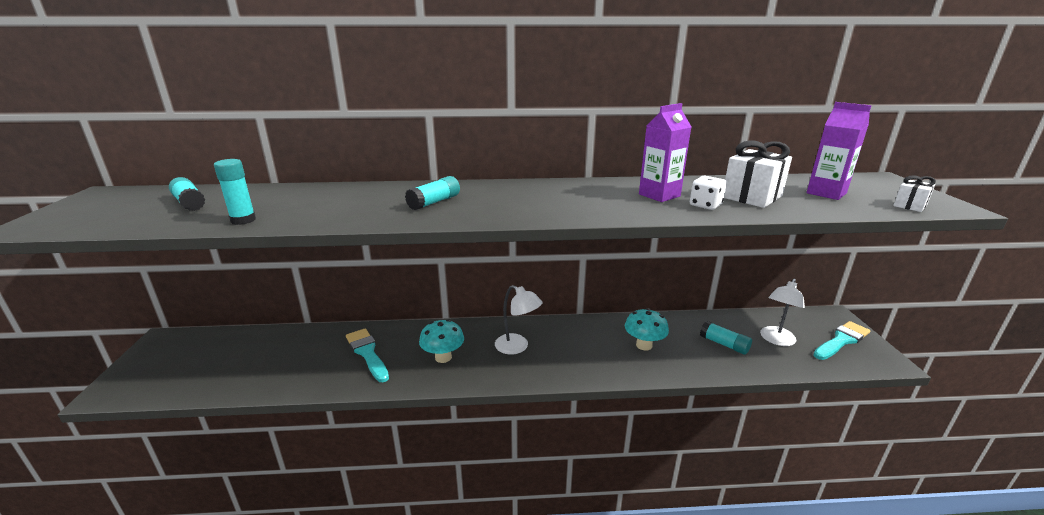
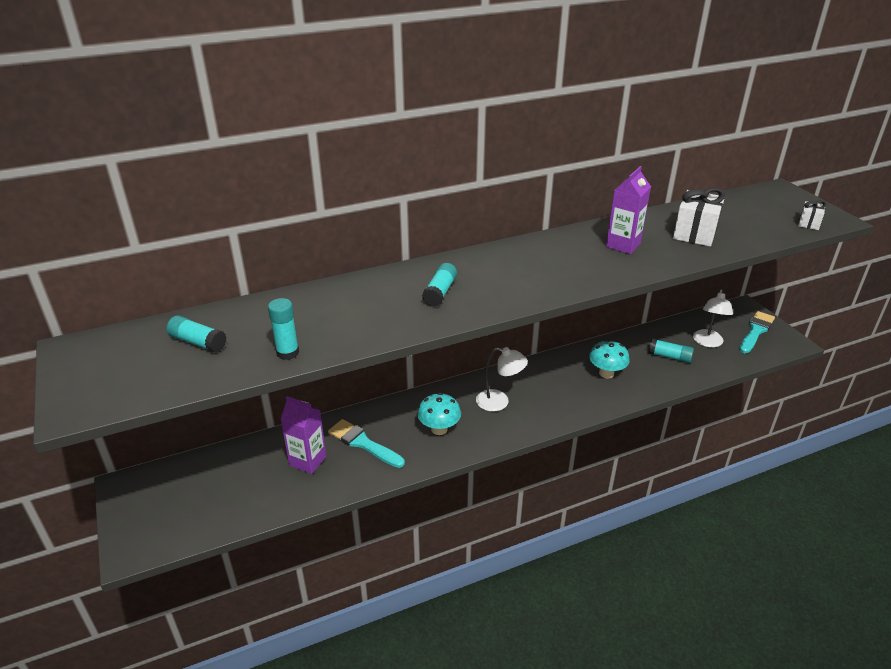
camera: 20 degrees left, 10 degrees up
white dice [690,176,727,210] -> none
purple carton [806,102,872,200] -> purple carton moved to [280,396,326,474]

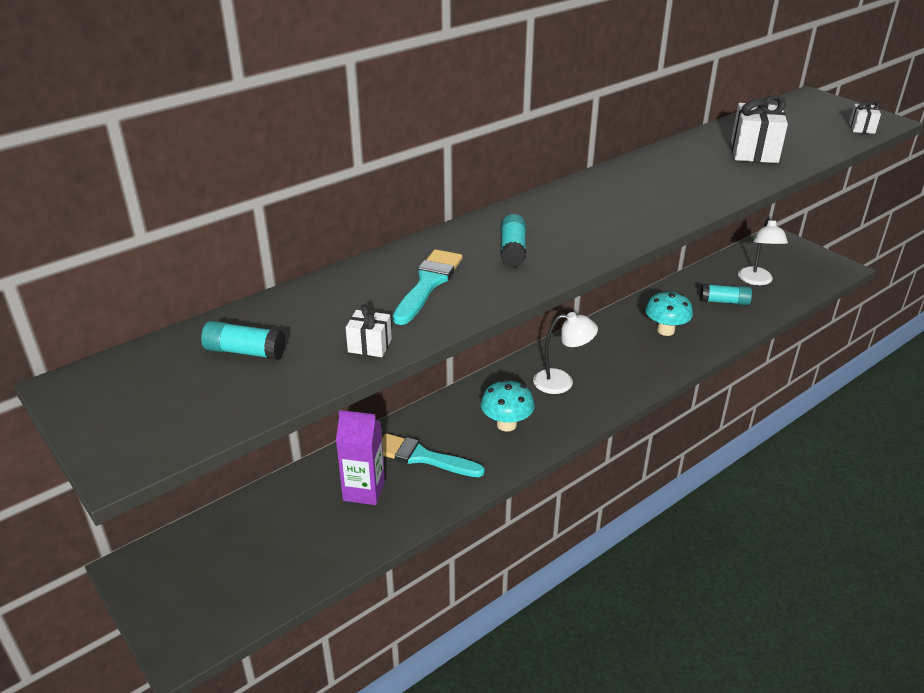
camera: 15 degrees left, 0 degrees up
turquoise glue stick [268,298,299,360] -> white gift [346,304,392,357]
purple carton [606,166,651,254] -> none
turquoise brush [740,311,775,353] -> turquoise brush moved to [393,249,463,325]

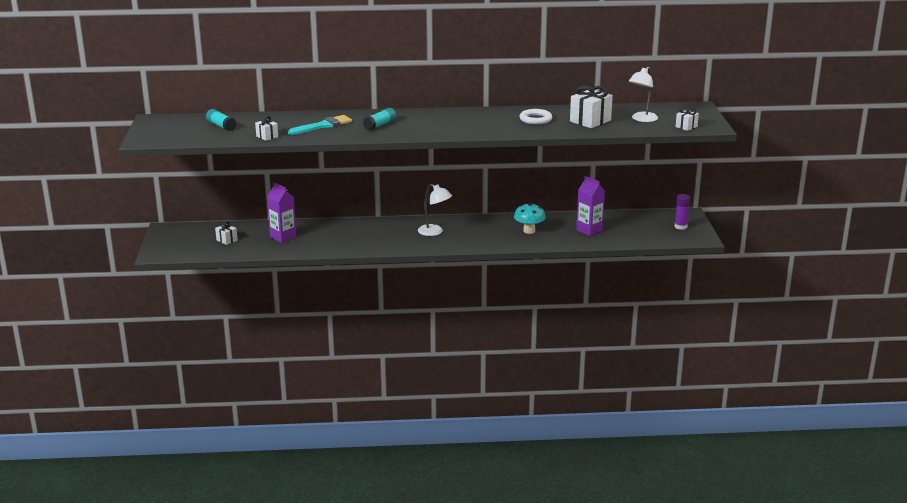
camera: 35 degrees right, 10 degrees down
turquoise brush [382,433,485,477] -> none
turquoise mushroom [481,379,535,432] -> none
turquoise glue stick [700,284,752,305] -> purple carton [576,176,605,236]
white lamp [738,216,788,285] -> white lamp moved to [629,67,658,122]
none -> white gift [215,221,238,245]
none -> white ring [520,109,552,125]
none -> purple glue stick [675,194,690,230]

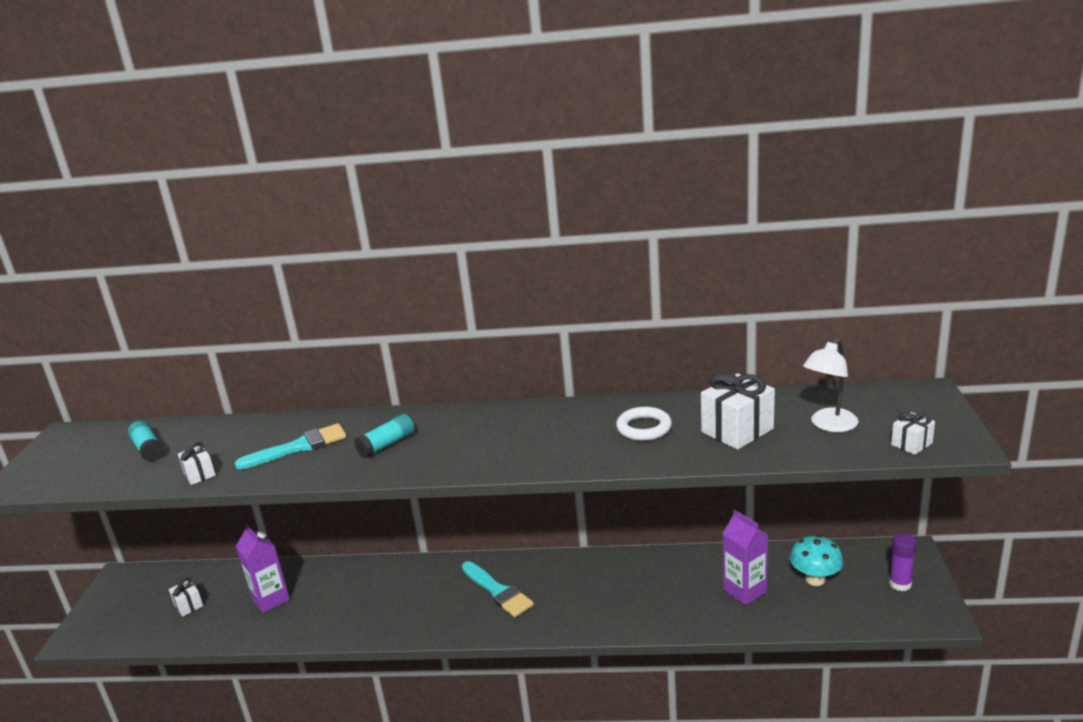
camera: 10 degrees right, 0 degrees up
white lamp [418,184,452,236] -> turquoise brush [462,561,534,617]
turquoise mushroom [514,203,546,234] -> turquoise mushroom moved to [790,535,843,586]

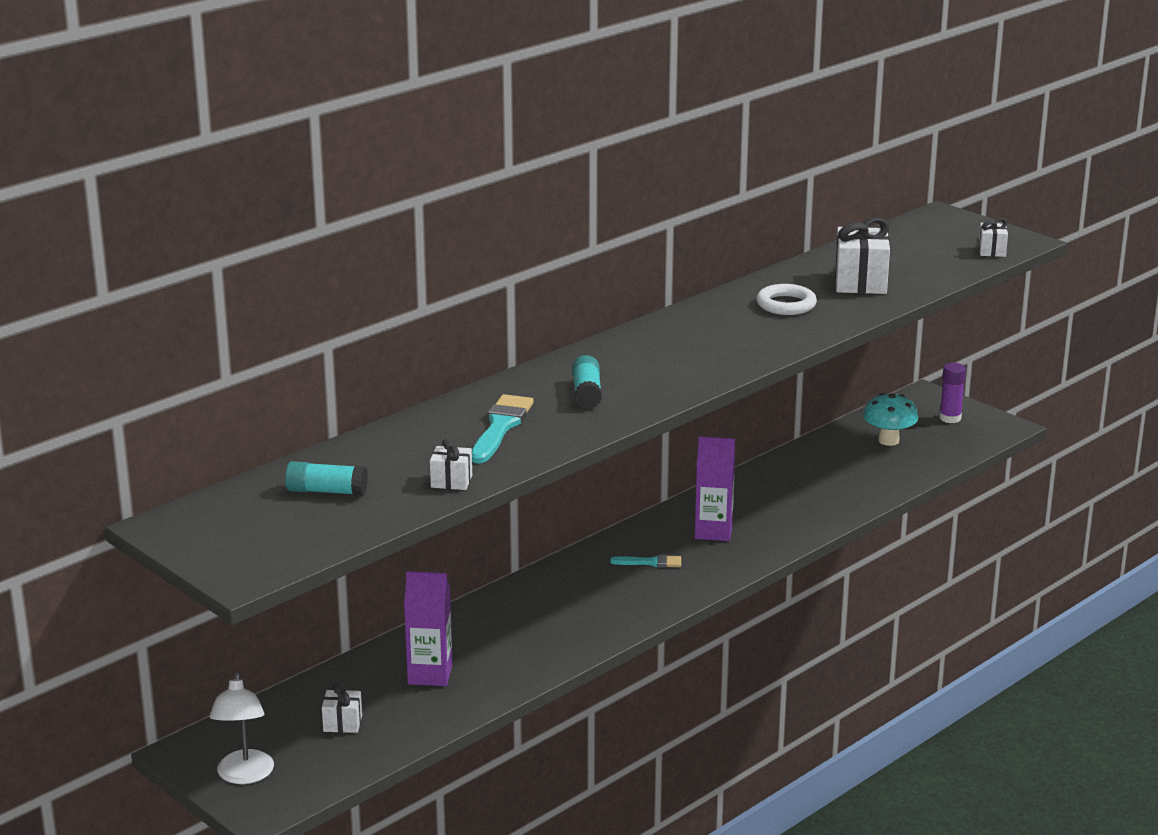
camera: 50 degrees left, 0 degrees up
turquoise brush [462,561,534,617] -> turquoise brush [610,554,681,568], size x0.58
purple carton [723,509,768,606] -> purple carton moved to [695,436,735,541]
white lamp [803,339,858,432] -> white lamp moved to [209,672,274,784]

